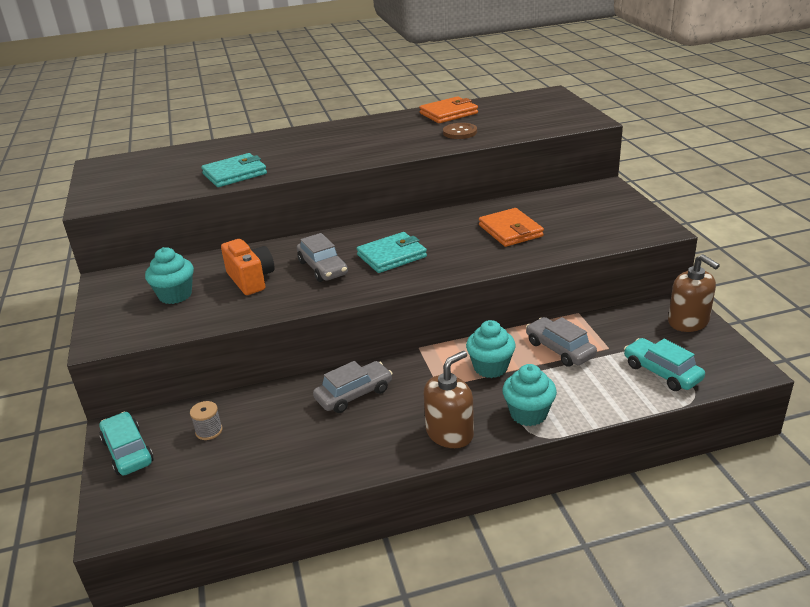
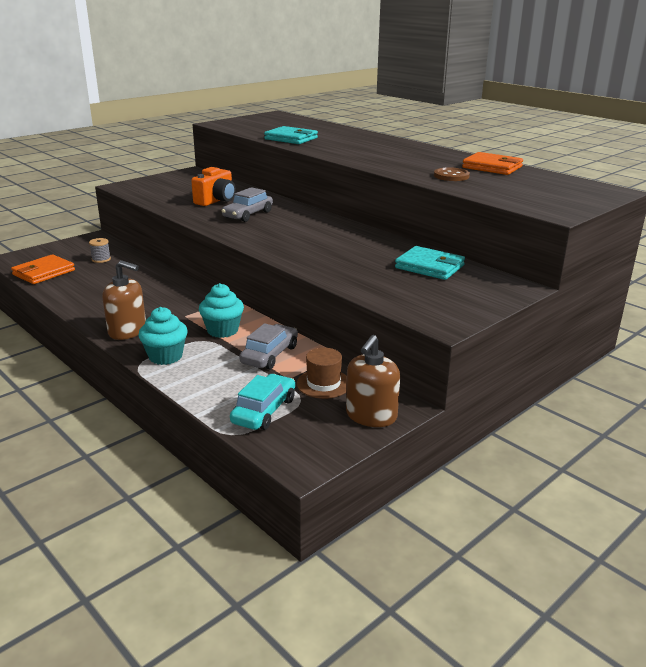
camera: 60 degrees right, 5 degrees down
turquoise car [100,412,153,475] -> none
turquoise cupcake [145,247,194,304] -> none
grey car [313,361,393,413] -> none
turquoise wallet [357,232,427,273] -> turquoise wallet moved to [395,246,465,280]
orange wallet [479,208,544,247] -> orange wallet moved to [11,254,75,284]
none -> brown hat [297,348,347,399]

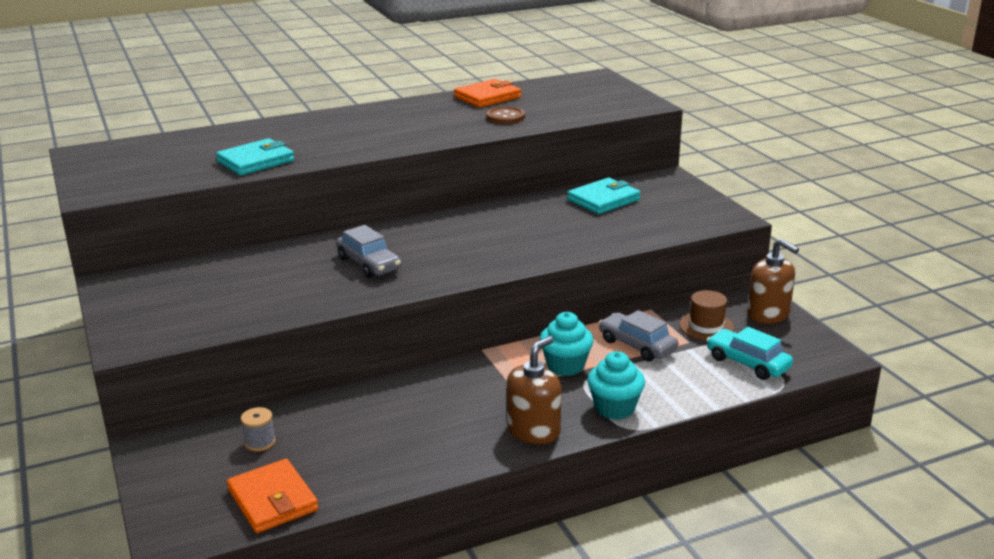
camera: 70 degrees left, 0 degrees up
orange camera [191,167,236,206] -> none

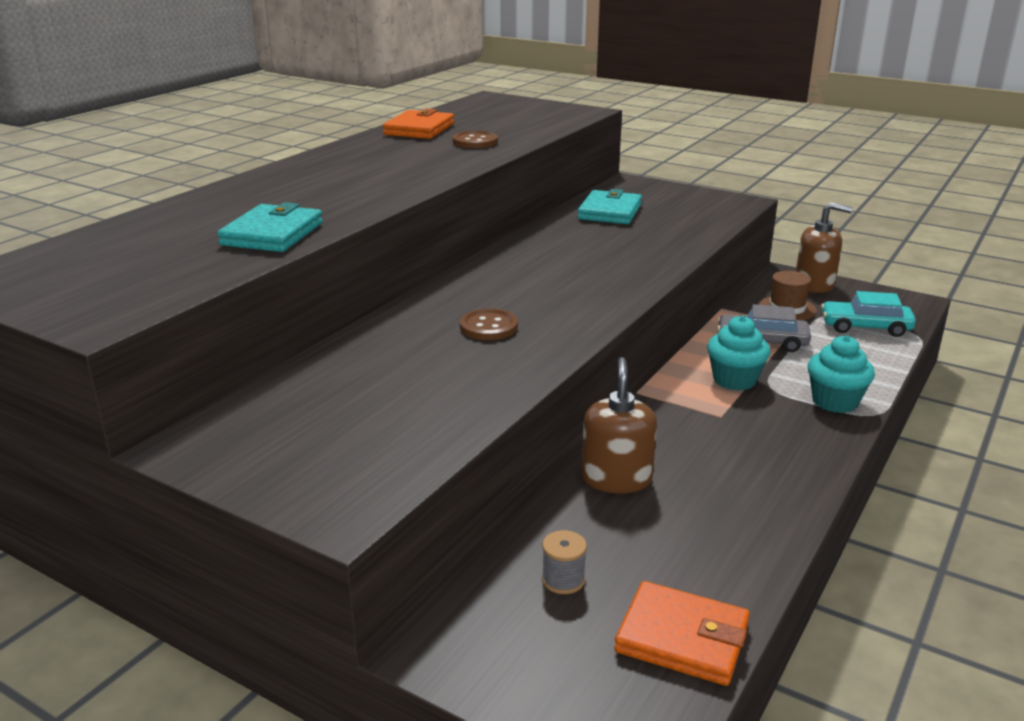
camera: 35 degrees left, 0 degrees up
grey car [336,225,401,278] -> brown button [460,309,518,340]
brown soap dispenser [507,336,562,444] -> brown soap dispenser moved to [581,357,657,494]

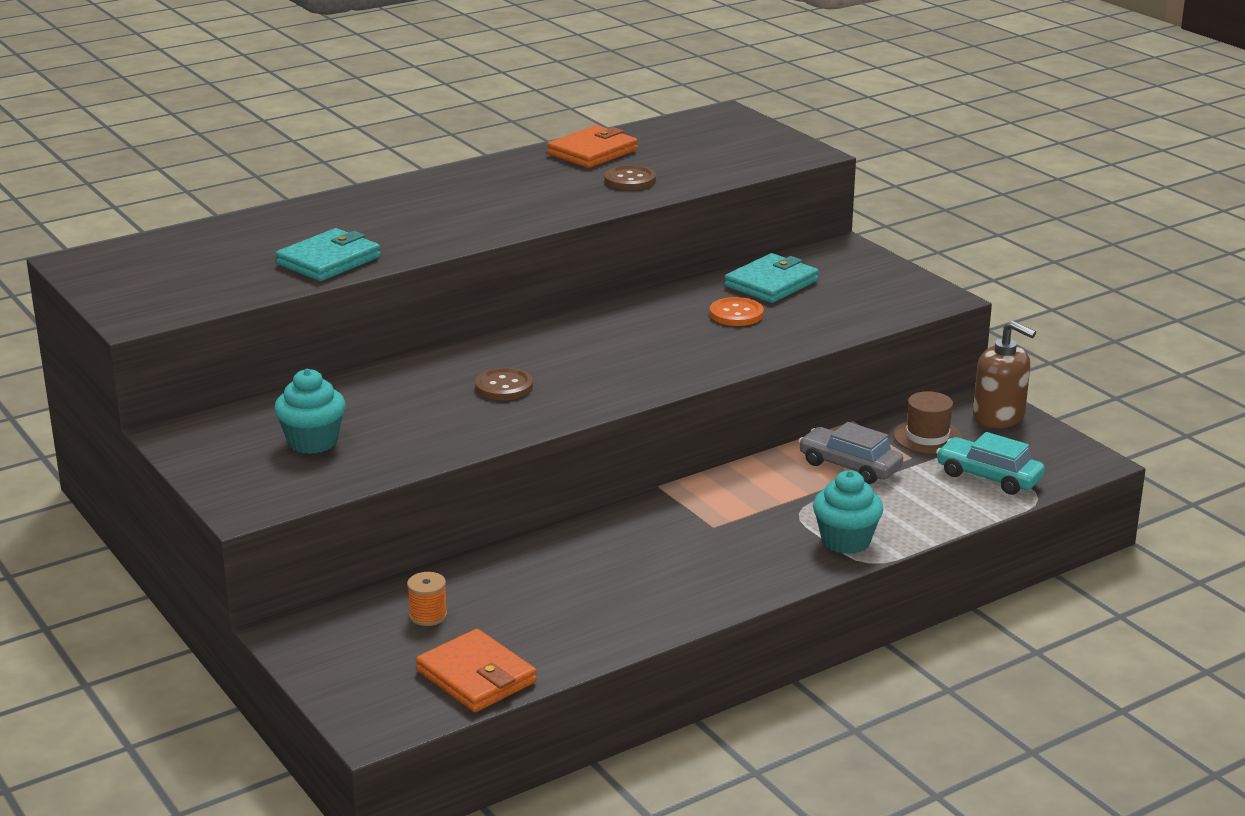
camera: 25 degrees right, 0 degrees up
grey spool [542,530,587,594] -> orange spool [407,572,447,626]
brown soap dispenser [581,357,657,494] -> none
turquoise cupcake [707,316,770,391] -> turquoise cupcake moved to [274,369,346,454]
none -> orange button [710,297,764,326]

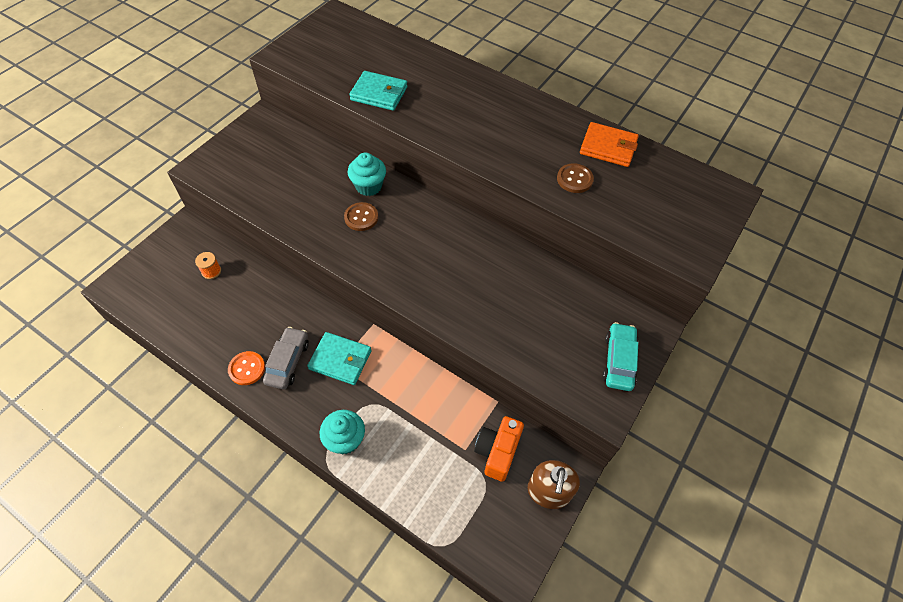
camera: 65 degrees right, 30 degrees up
turquoise cupcake [274,369,346,454] -> turquoise cupcake moved to [348,153,386,196]
orange wallet [416,629,537,712] -> none
orange button [710,297,764,326] -> orange button moved to [228,351,265,385]
turquoise wallet [725,253,819,303] -> turquoise wallet moved to [307,332,372,385]
grey car [798,422,903,484] -> grey car moved to [263,327,309,389]
brown hat [893,391,962,454] -> orange camera [474,416,524,482]
turquoise car [936,432,1045,495] -> turquoise car moved to [602,322,639,391]

